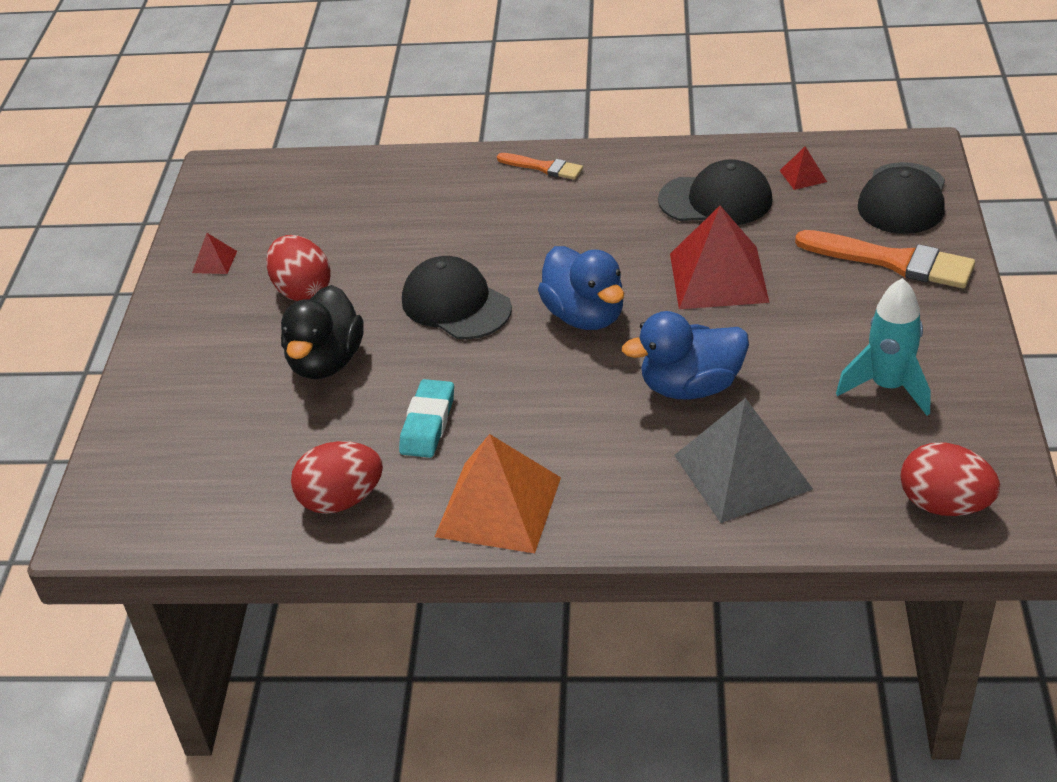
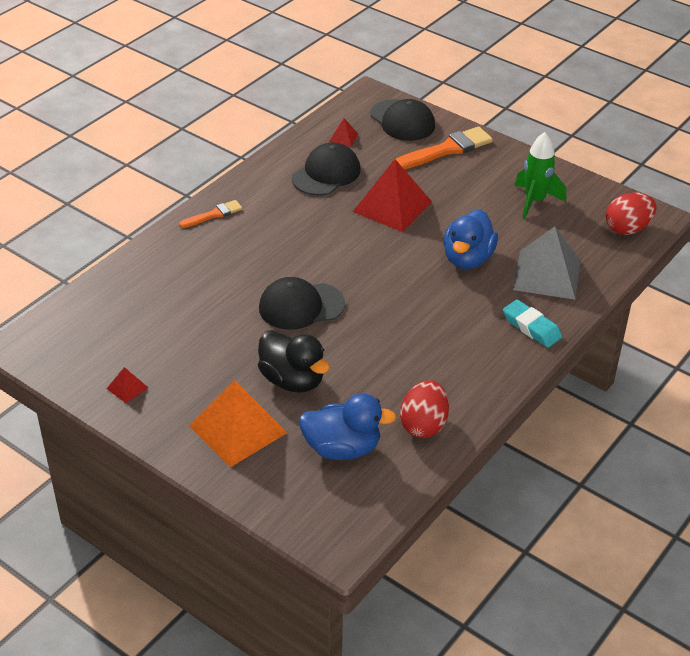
camera: 60 degrees left, 0 degrees up
red egg [266,235,331,301] -> none
turquoise eraser [399,379,454,458] -> turquoise eraser moved to [503,300,562,347]
orange pyramid [435,434,561,553] -> orange pyramid moved to [189,380,287,467]
blue duck [538,246,624,330] -> blue duck moved to [299,393,397,460]
turquoise rocket [836,278,931,416] -> green rocket [515,132,566,219]

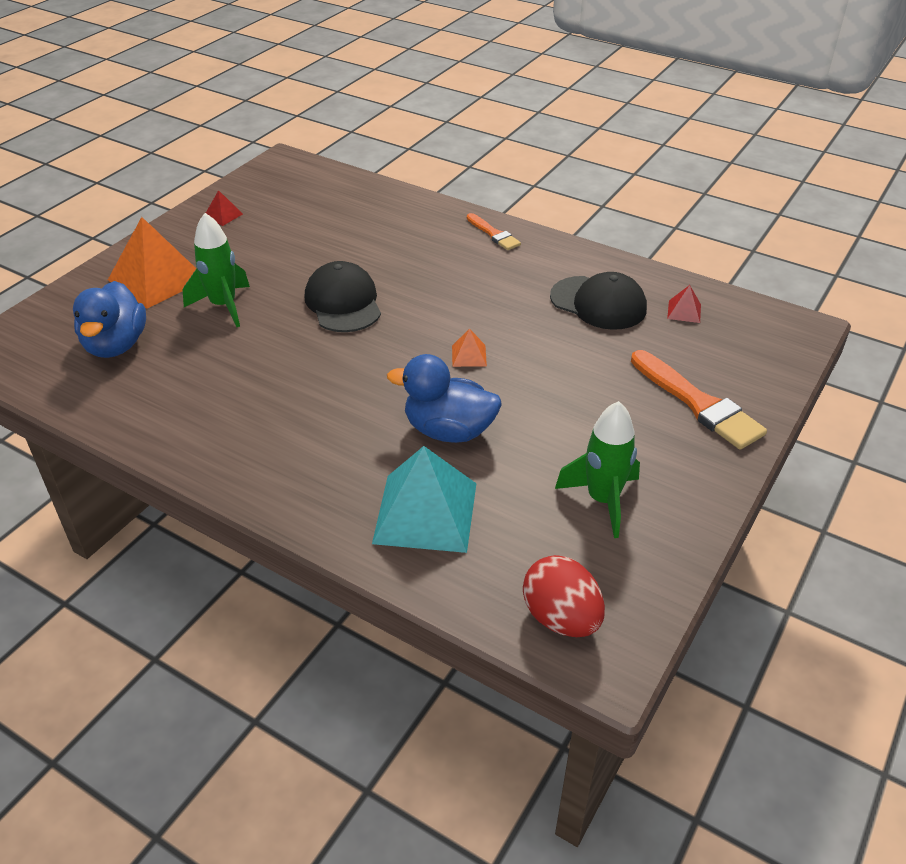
camera: 85 degrees right, 0 degrees up
black duck [258,330,330,393] -> green rocket [183,213,250,327]
red pyramid [353,159,432,232] -> none
black cap [370,99,435,141] -> none
red egg [400,380,449,438] -> none
turquoise eraser [503,300,562,347] -> none
grey pyramid [513,227,581,300] -> turquoise pyramid [372,446,477,553]
none -> orange pyramid [452,329,487,367]

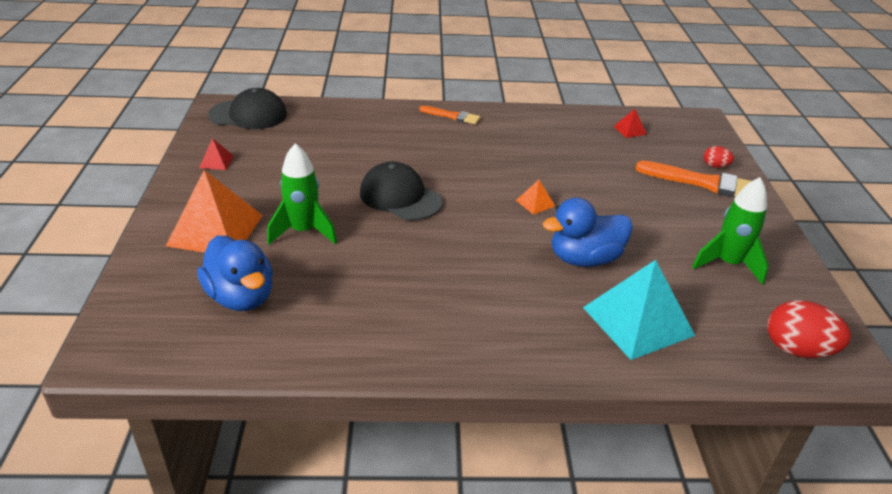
camera: 35 degrees left, 5 degrees down
black cap [550,272,647,330] -> black cap moved to [208,88,287,129]
none -> red egg [704,146,734,168]

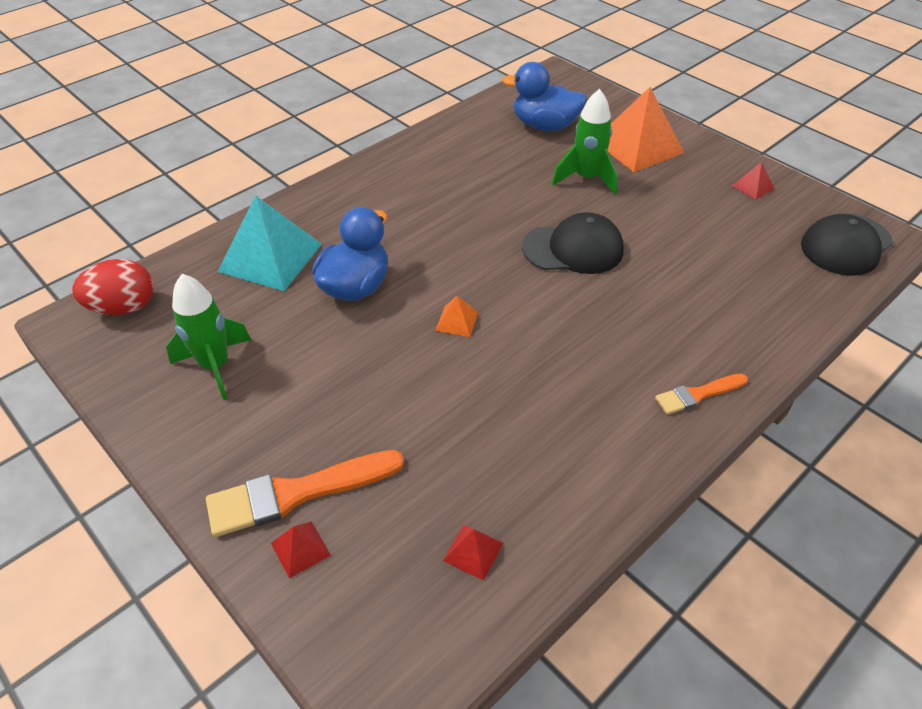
camera: 140 degrees right, 10 degrees up
red egg [704,146,734,168] -> red pyramid [271,521,331,578]

